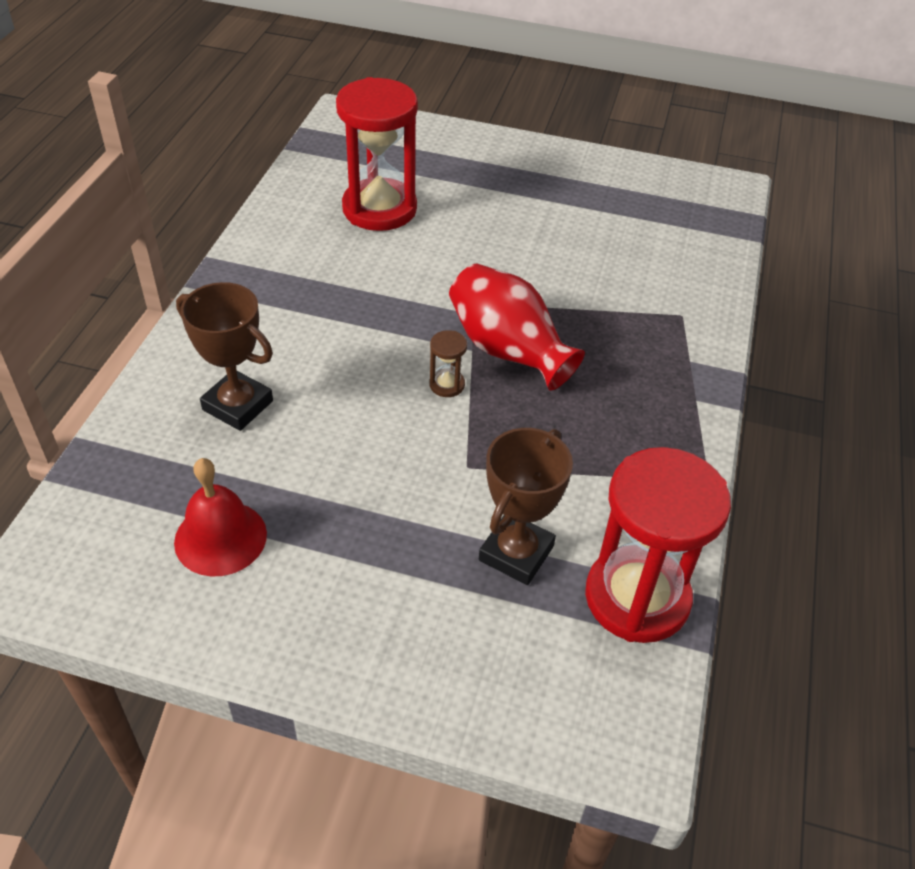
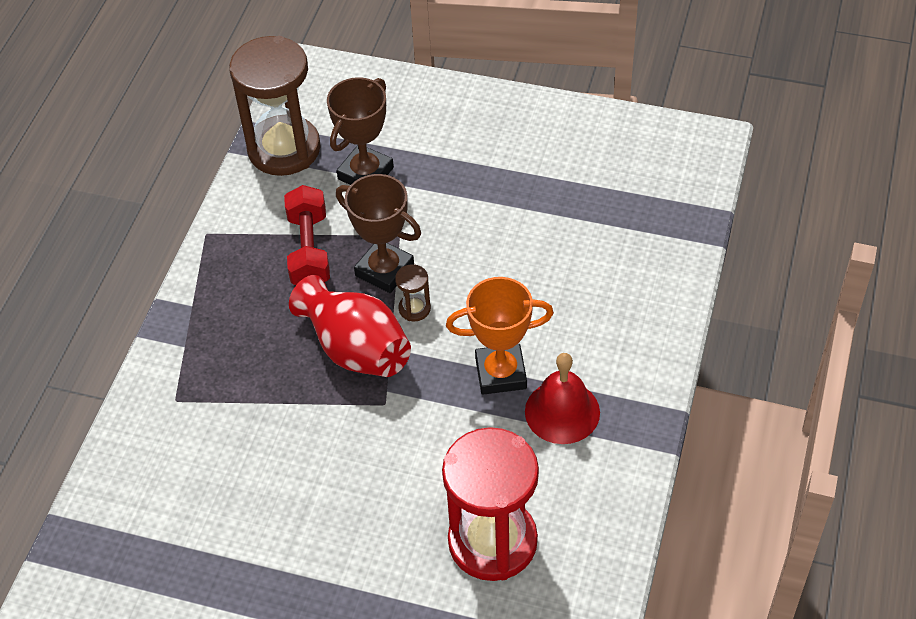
camera: 175 degrees left, 5 degrees up
red bell [174,458,267,577] -> red bell moved to [525,353,600,444]
brown trophy [176,282,273,431] -> brown trophy moved to [336,174,421,293]
red hourglass [585,447,731,643] -> brown hourglass [229,36,321,176]
none -> red dumbbell [284,185,330,285]
none -> orange trophy [446,277,554,395]

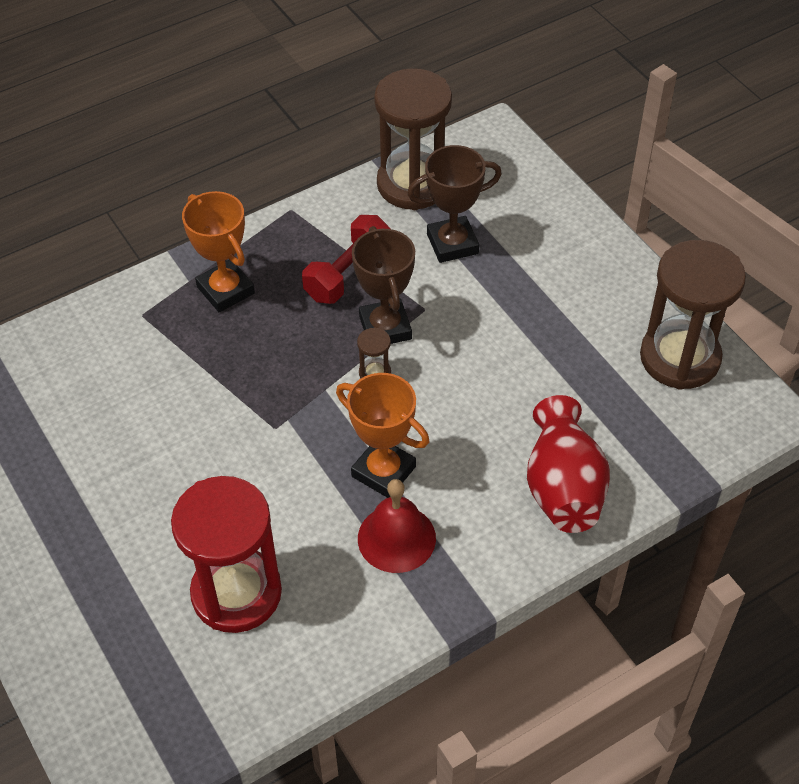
camera: 40 degrees right, 0 degrees up
red vase [289,275,411,377] -> red vase moved to [527,395,610,533]
none -> orange trophy [182,191,255,312]
none -> brown hourglass [640,240,746,390]

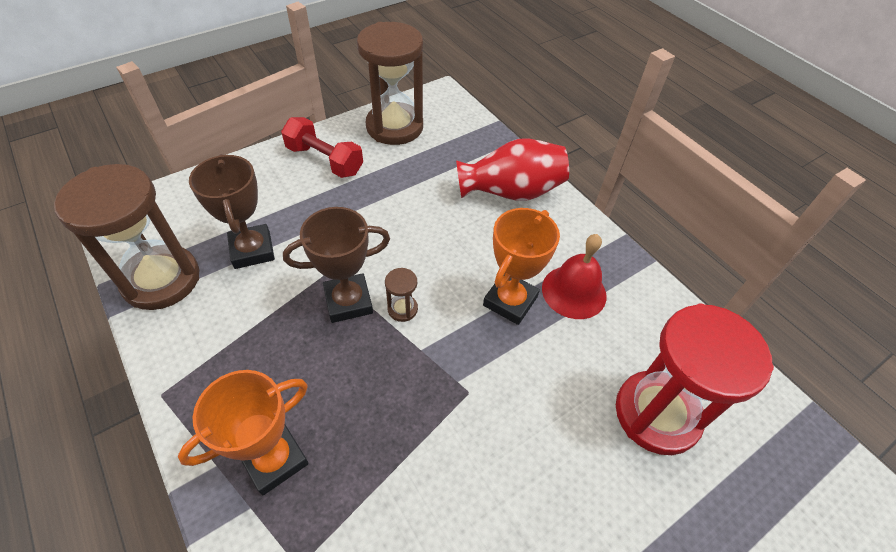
camera: 95 degrees left, 0 degrees up
red dumbbell [302,215,391,304] -> red dumbbell moved to [281,117,363,178]

